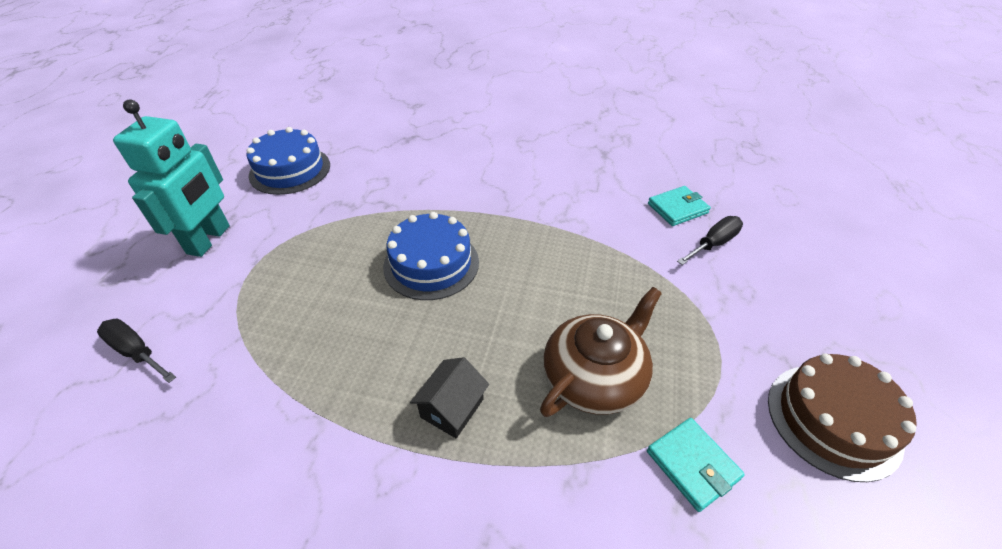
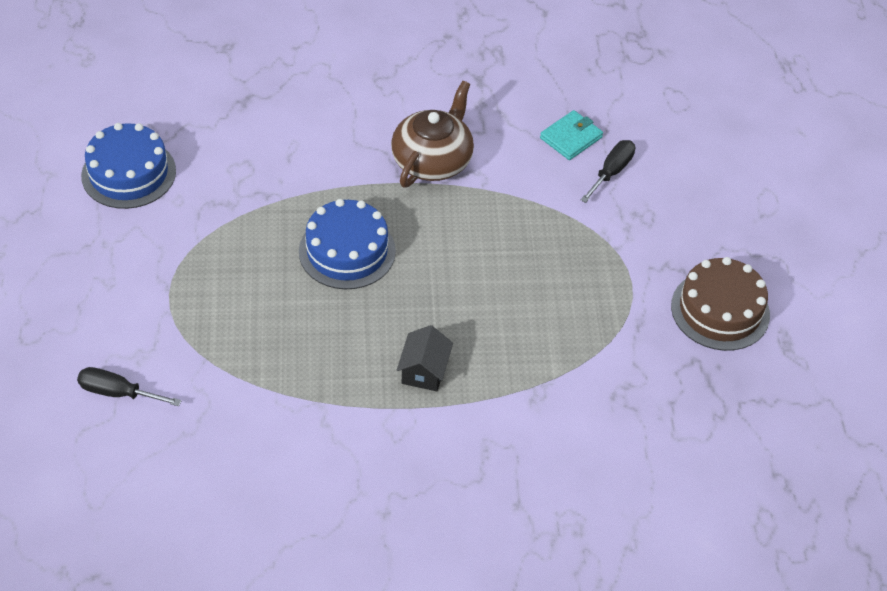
camera: 20 degrees left, 5 degrees up
turquoise robot [113,100,230,257] -> none
brown teapot [540,287,662,417] -> brown teapot moved to [391,81,474,187]
turquoise wallet [647,418,745,512] -> none

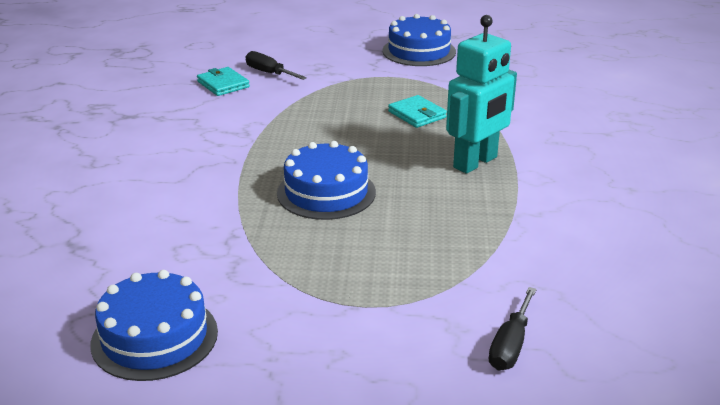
camera: 80 degrees left, 20 degrees down
brown teapot [391,81,474,187] -> none
black house [397,325,453,391] -> turquoise robot [446,15,517,174]
brown cake [671,257,770,351] -> blue cake [382,14,456,66]
none -> turquoise wallet [388,95,447,128]

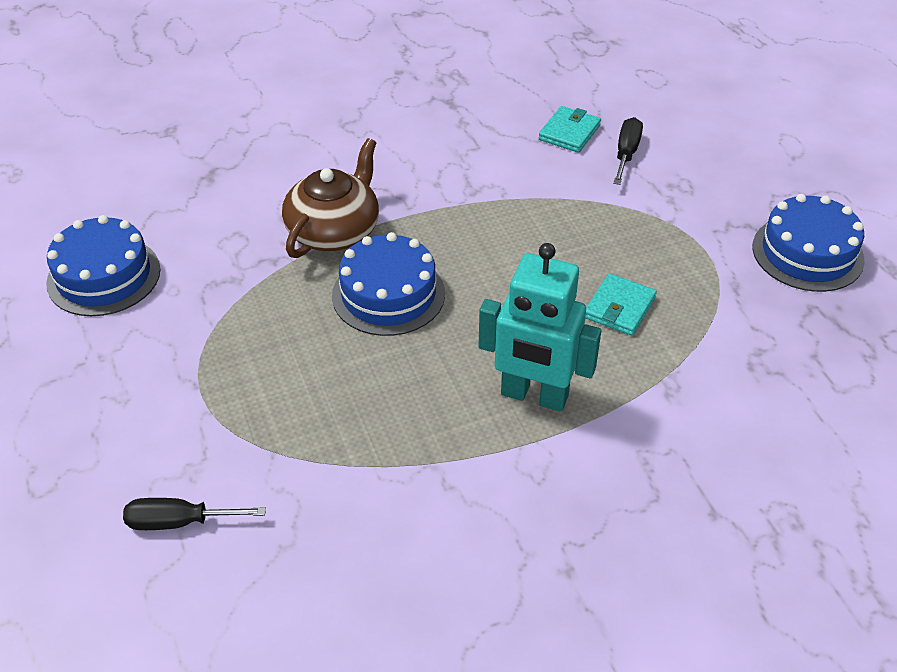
camera: 65 degrees right, 15 degrees up
none -> brown teapot [282,138,379,258]

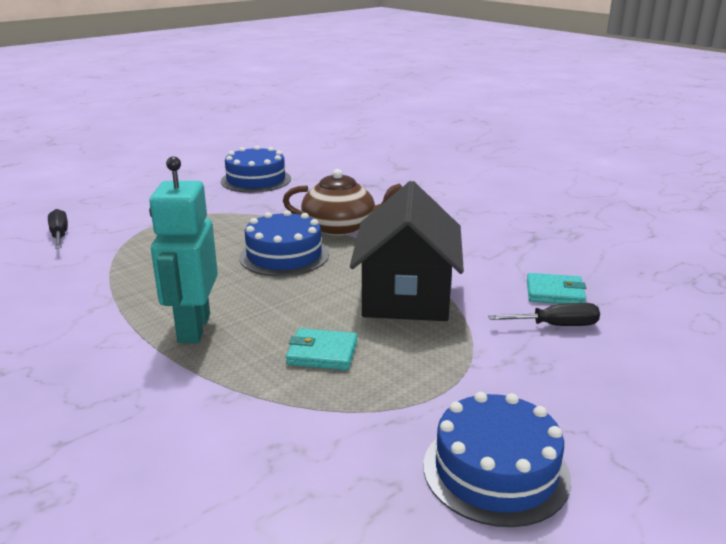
camera: 70 degrees right, 20 degrees down
none -> black house [350,181,464,321]

